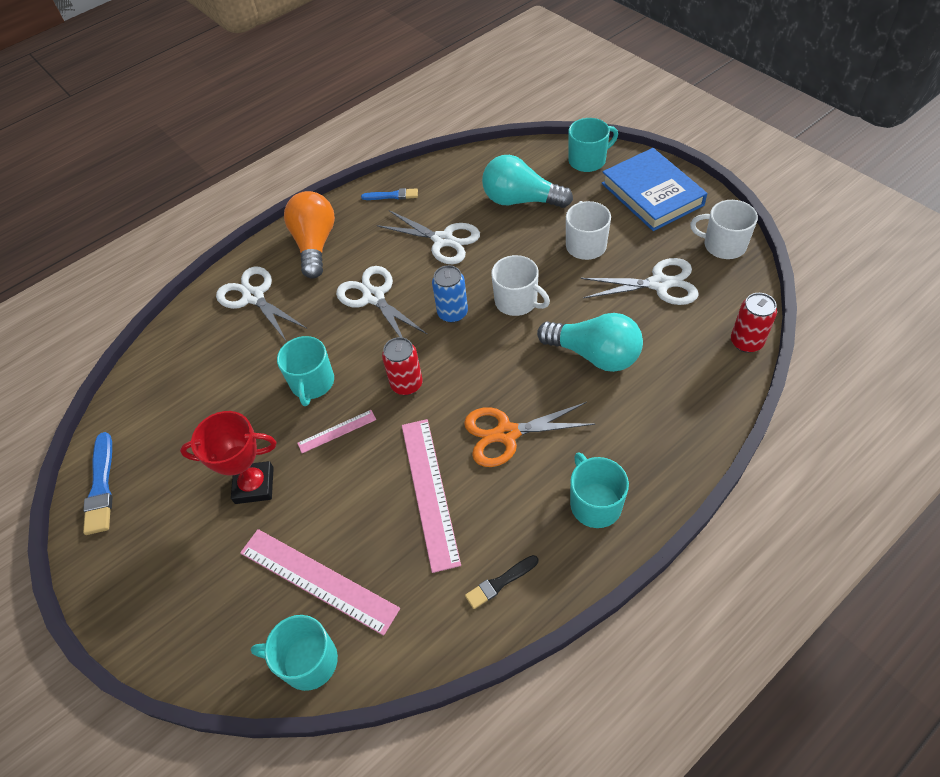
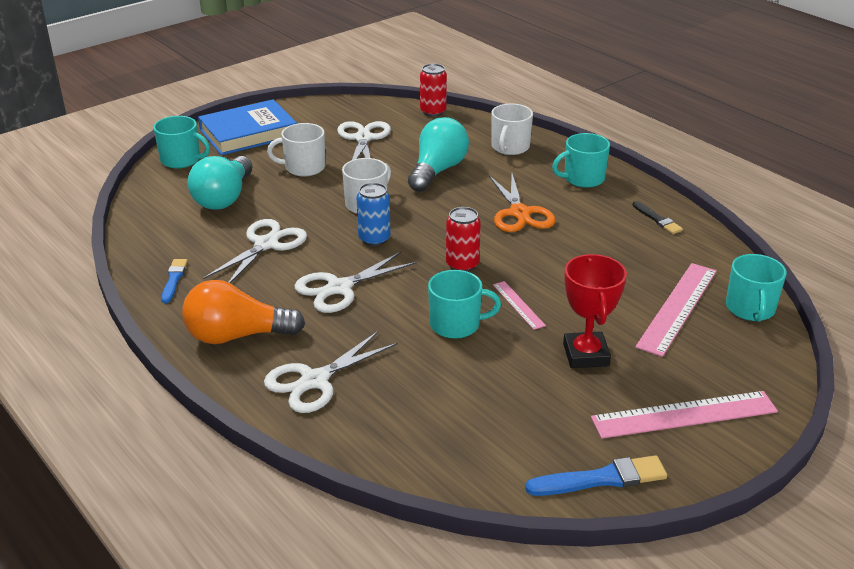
camera: 95 degrees left, 20 degrees down
pink ruler [402,419,461,573] -> pink ruler moved to [591,391,778,439]
turquoise mug [568,118,618,172] -> turquoise mug turned 135 degrees clockwise [153,116,210,168]
white mug [690,200,758,259] -> white mug moved to [491,104,533,155]

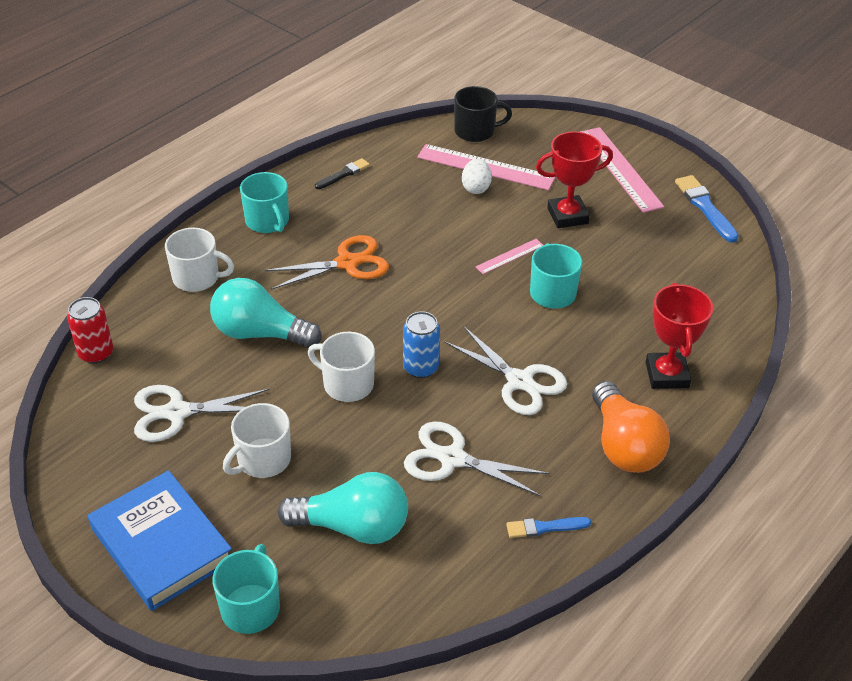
camera: 100 degrees left, 10 degrees up
white scissors [264,331,398,413] -> red trophy [646,283,713,389]
white mug [267,123,325,176] -> white mug turned 60 degrees clockwise [223,403,291,478]
red can [446,207,481,272] -> none
turquoise mug [726,254,787,322] -> black mug [454,86,512,142]
none -> white egg [462,159,492,194]

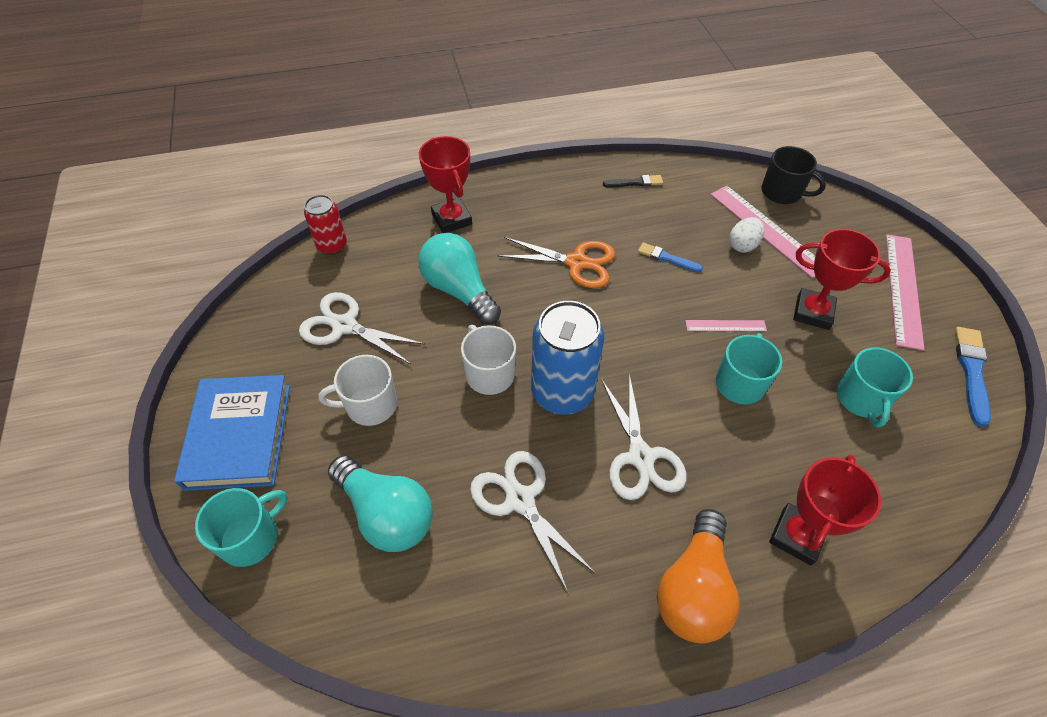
camera: 35 degrees right, 10 degrees up
white mug [165,228,234,292] -> red trophy [419,136,472,233]
turquoise mug [240,172,289,233] -> turquoise mug moved to [837,348,913,428]
blue can [403,311,440,378] -> blue can [531,301,604,415], size x1.74
blue brush [506,517,591,538] -> blue brush moved to [638,242,703,272]

